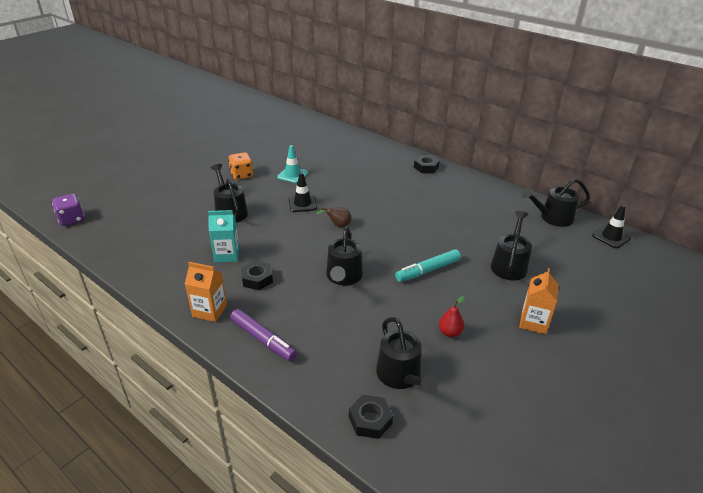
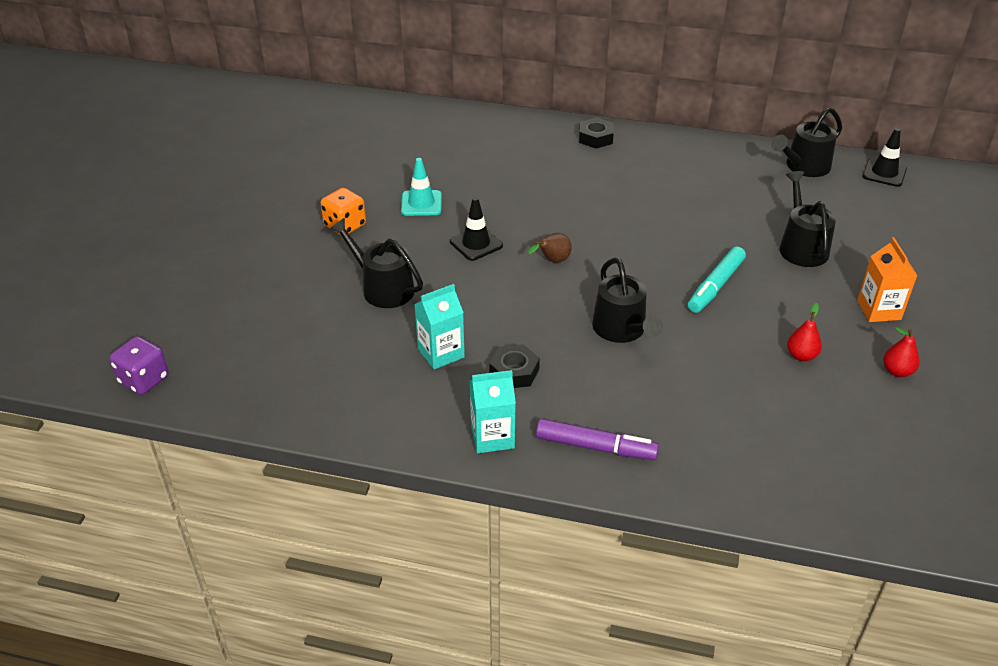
camera: 25 degrees left, 5 degrees up
orange carton [185,262,227,322] -> turquoise carton [470,370,516,453]
black nut [349,395,393,439] -> none
black watering can [376,317,438,394] -> none
none -> red pear [883,327,920,377]

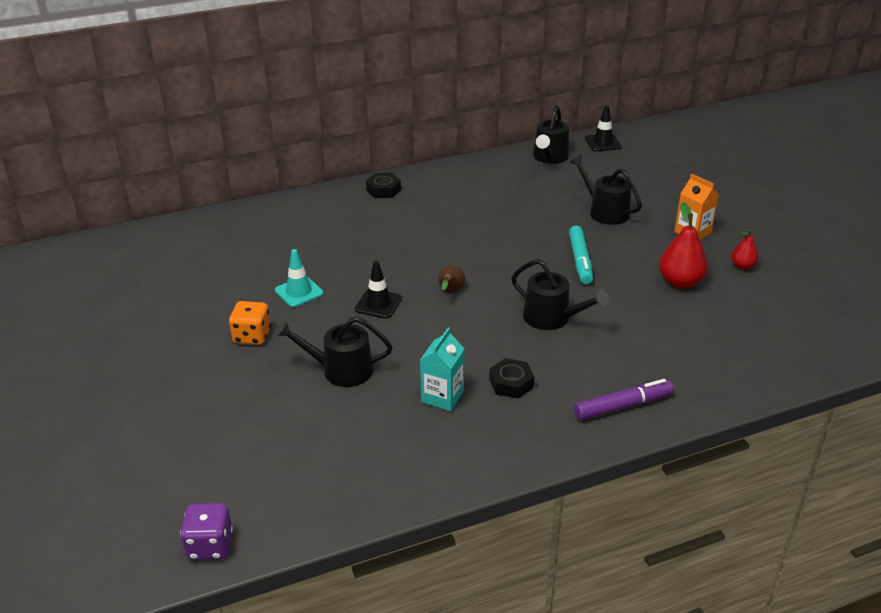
camera: 35 degrees left, 5 degrees down
turquoise carton [470,370,516,453] -> none
red pear [787,303,822,361] -> red pear [659,202,708,289], size x1.74

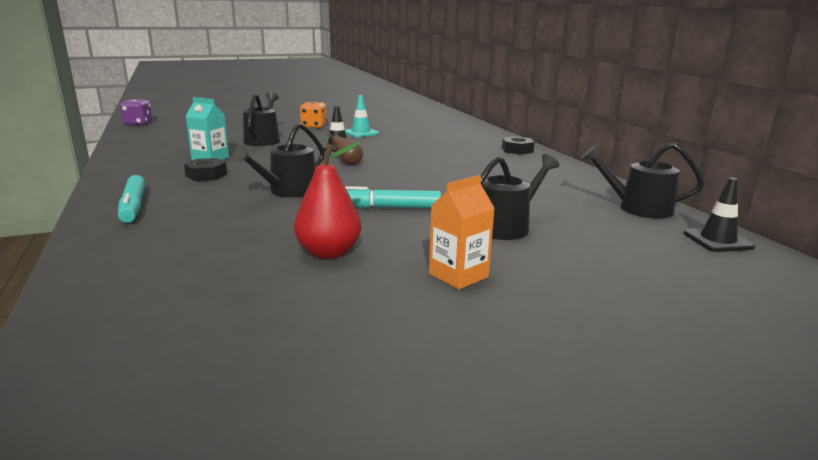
camera: 90 degrees right, 15 degrees down
purple marker [574,379,673,420] -> turquoise marker [118,175,145,223]
red pear [731,229,759,270] -> none

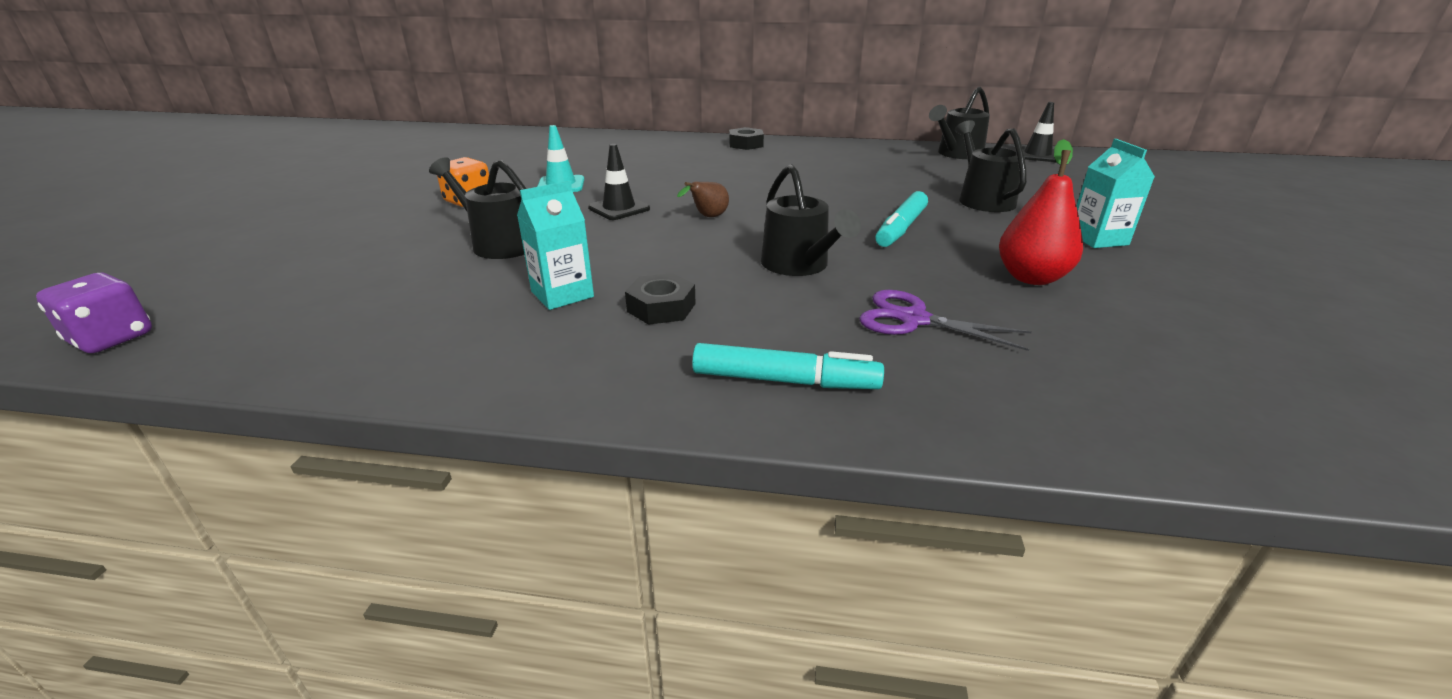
camera: 60 degrees left, 10 degrees up
orange carton [429,175,495,290] -> turquoise carton [1076,139,1155,248]
none -> purple scissors [859,290,1032,351]

